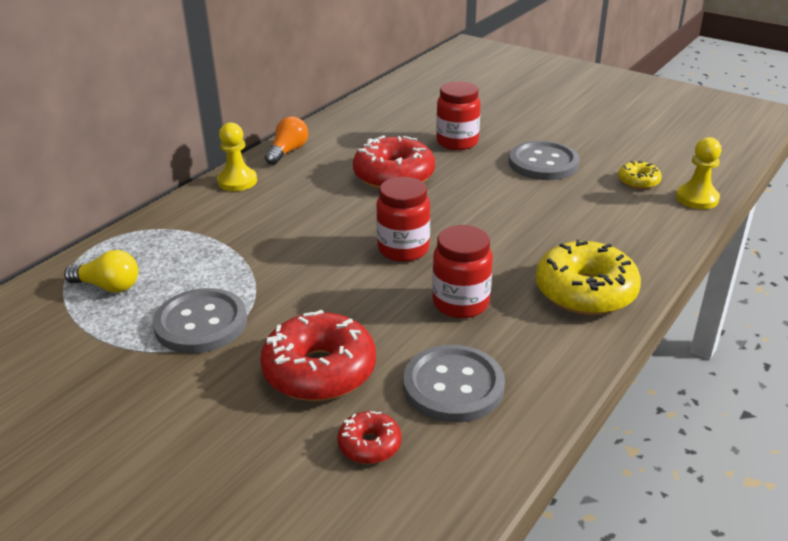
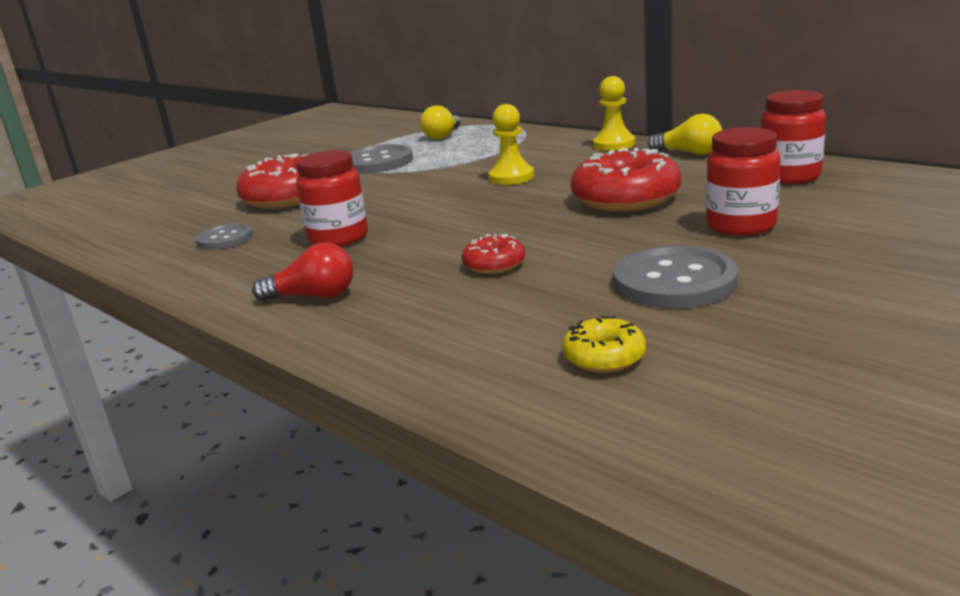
camera: 100 degrees right, 10 degrees down
orange light bulb [265,117,308,165] -> yellow light bulb [647,114,722,155]
red donut [338,411,402,464] -> red donut moved to [462,234,525,274]
red jar [376,177,430,262] -> red jar moved to [761,90,826,184]
grey button [403,345,505,423] -> grey button [195,223,253,250], size x0.60
yellow donut [536,239,641,315] -> red light bulb [252,243,353,302]
yellow pawn [676,137,721,209] -> yellow pawn moved to [489,104,534,185]

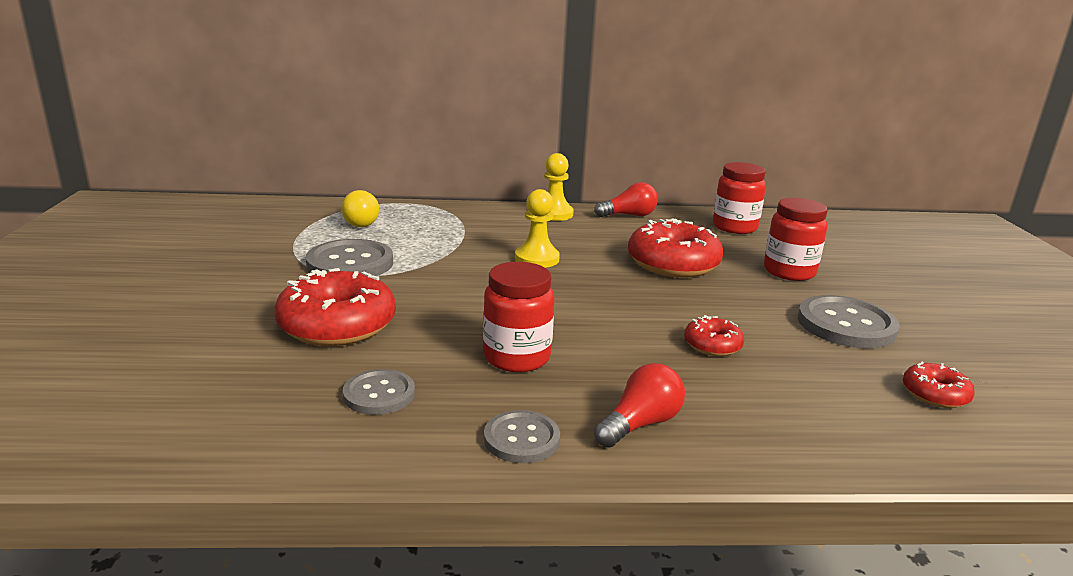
camera: 50 degrees left, 0 degrees up
yellow donut [562,316,646,373] -> red donut [903,362,975,408]
yellow light bulb [647,114,722,155] -> red light bulb [594,182,658,217]
none -> grey button [484,410,560,463]

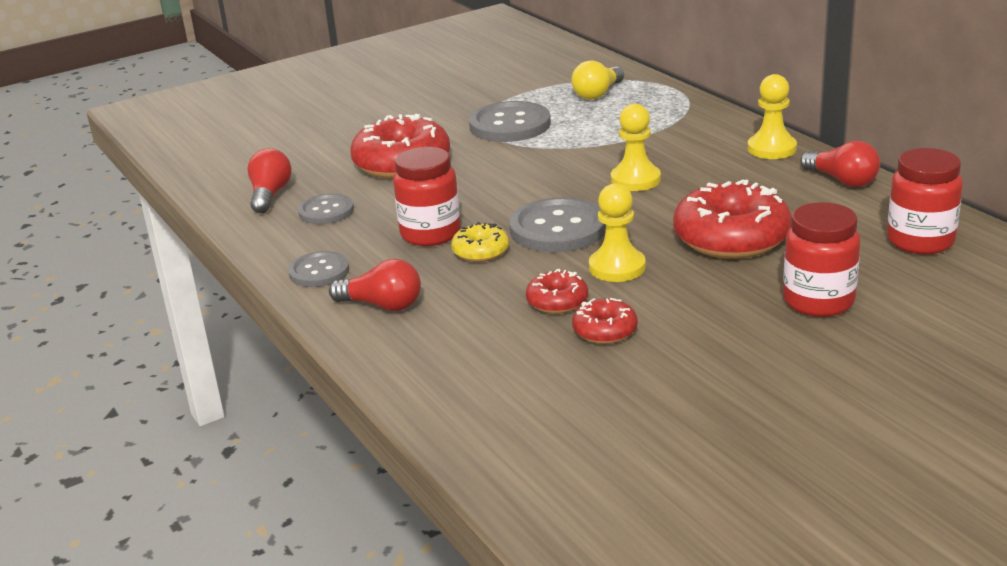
camera: 65 degrees right, 5 degrees up
grey button [798,295,900,348] -> grey button moved to [509,197,606,252]
red donut [903,362,975,408] -> red donut moved to [572,298,638,344]
none -> red light bulb [248,148,292,213]
none -> yellow donut [451,222,509,262]
none -> yellow pawn [589,183,646,282]

